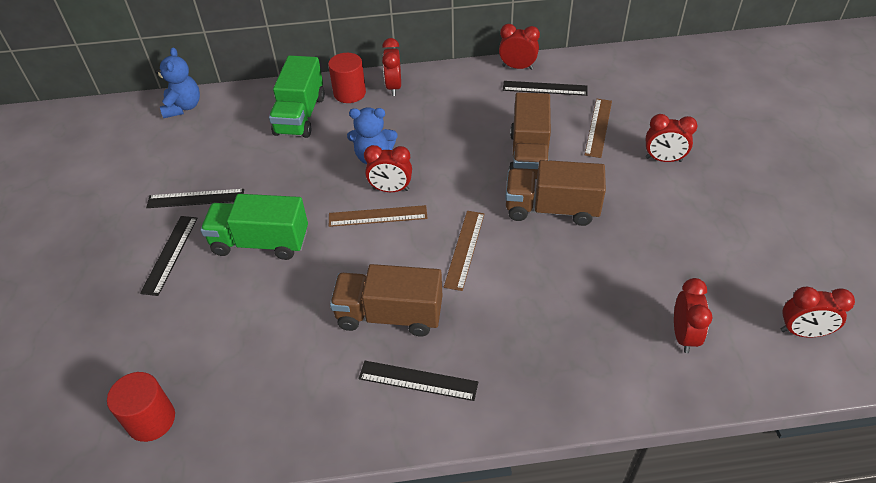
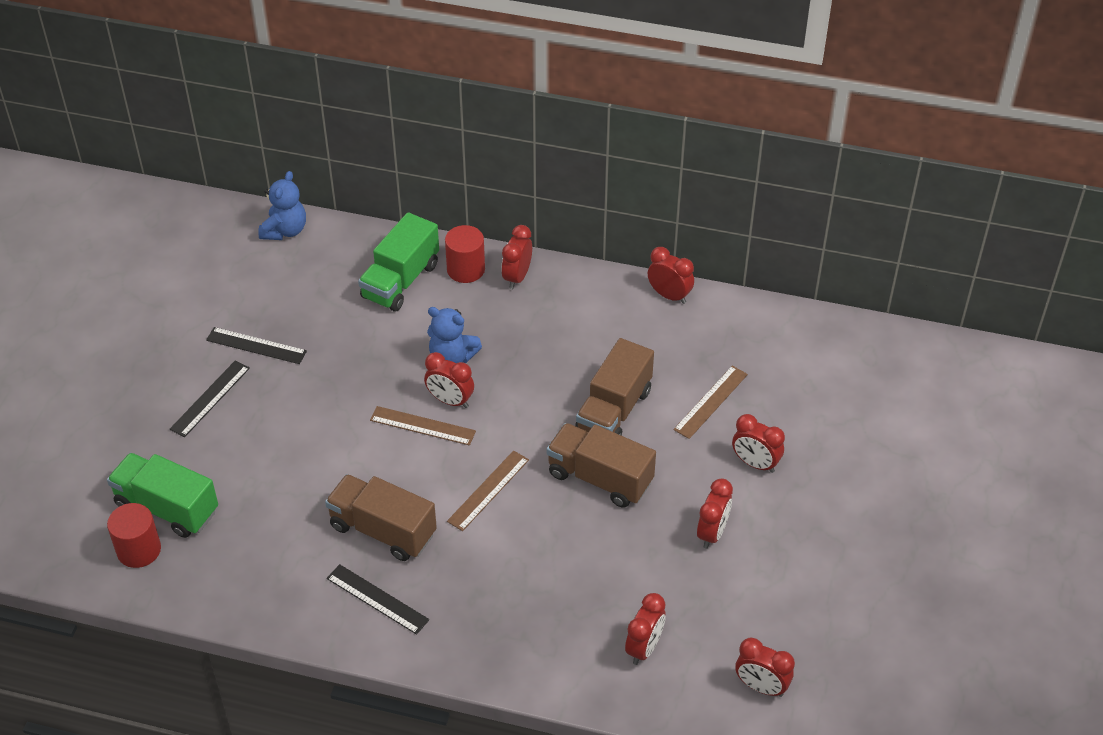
camera: 20 degrees right, 0 degrees up
green truck [201,194,308,260] -> green truck moved to [107,453,218,538]
black ruler [503,81,587,96] -> none
none -> red clock [697,478,733,549]

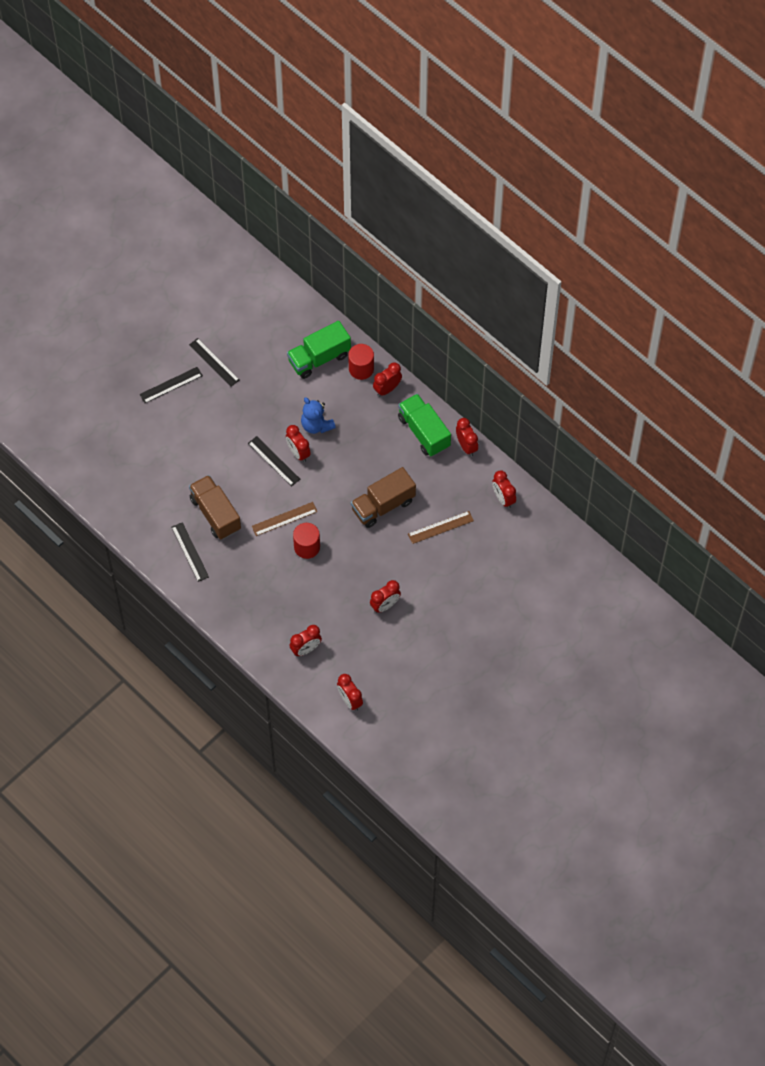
camera: 30 degrees right, 15 degrees up
green truck [107,453,218,538] -> green truck moved to [398,394,451,457]
red cylinder [107,503,161,568] -> red cylinder moved to [293,523,320,559]
blue teddy bear [258,171,306,240] -> none
brown ruler [370,406,476,446] -> black ruler [248,436,300,486]
brown truck [547,423,656,508] -> none
red clock [732,414,785,473] -> red clock moved to [492,470,516,509]

